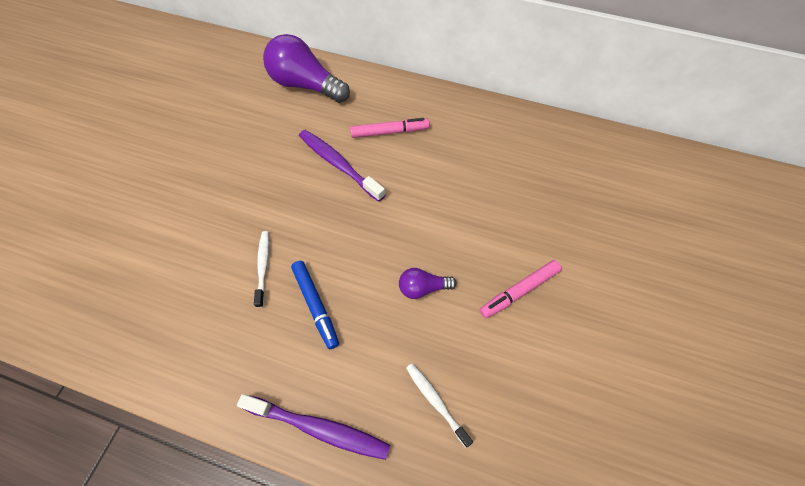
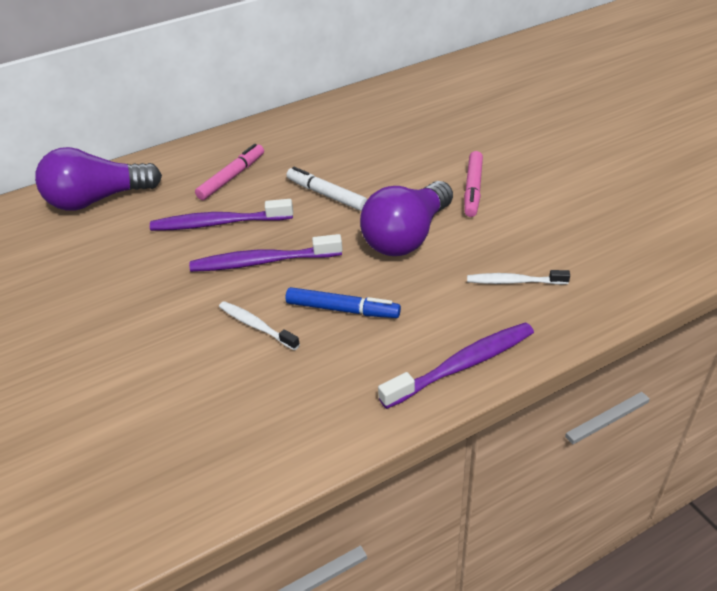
camera: 45 degrees left, 20 degrees down
purple light bulb [399,268,457,299] -> purple light bulb [360,181,453,256], size x2.00
none -> purple toothbrush [189,234,343,272]
none -> white marker [286,167,367,211]

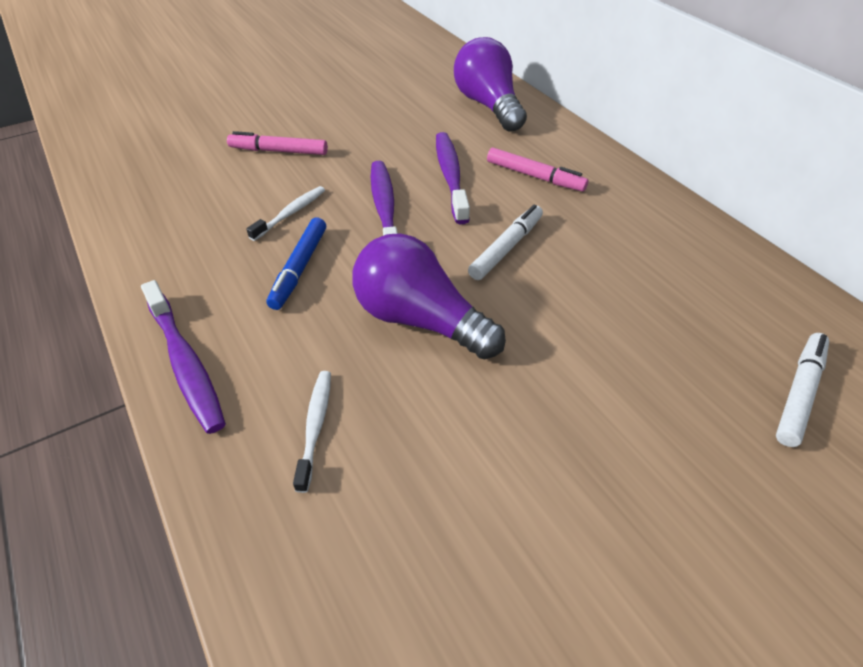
camera: 85 degrees right, 5 degrees up
pink marker [464,151,483,217] -> pink marker moved to [227,131,328,155]
none -> white marker [776,333,829,447]

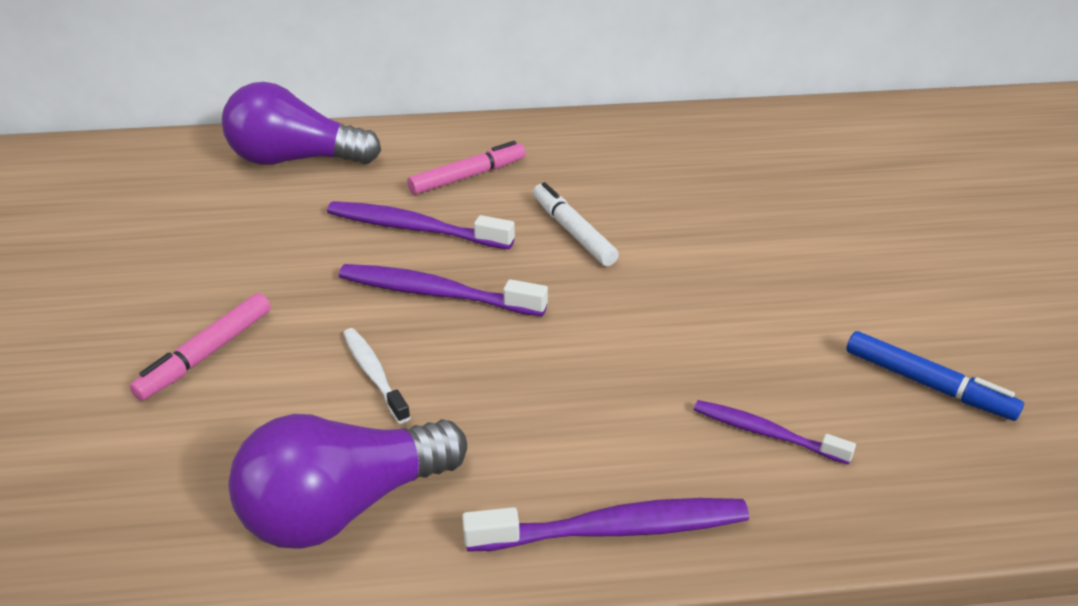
camera: 65 degrees left, 10 degrees down
blue marker [267,217,326,310] -> blue marker moved to [846,331,1024,421]
white toothbrush [293,371,331,493] -> purple toothbrush [694,400,856,465]
purple light bulb [352,233,506,359] -> purple light bulb moved to [229,414,467,549]
white marker [776,333,829,447] -> none

